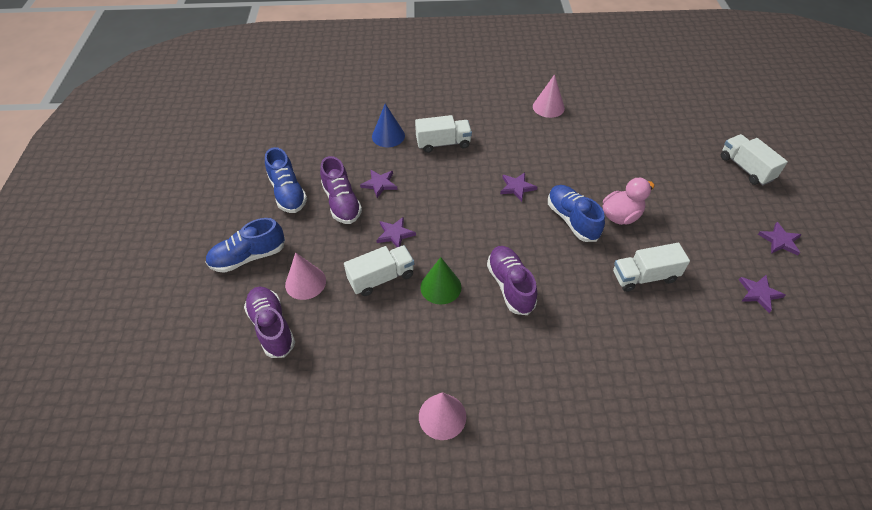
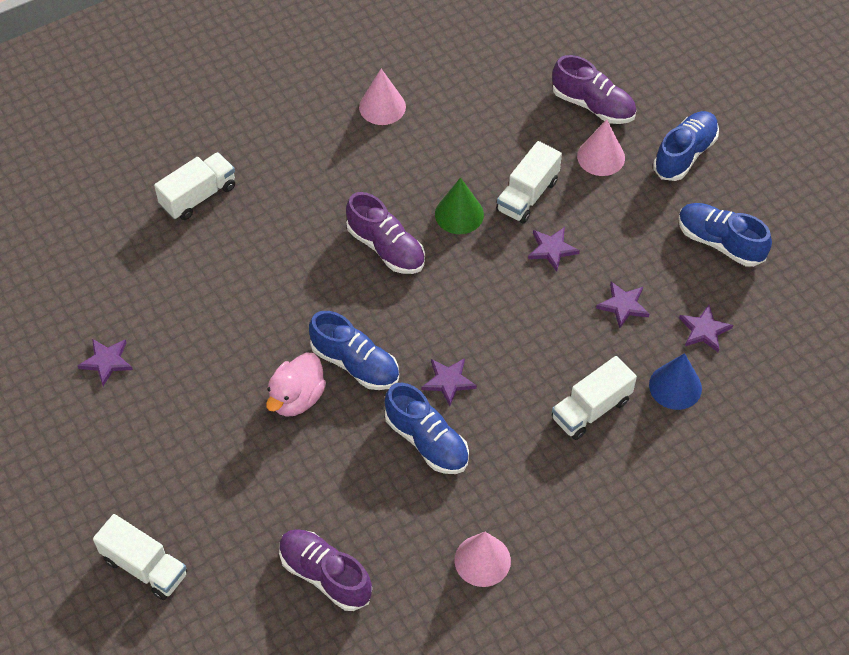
camera: 150 degrees right, 5 degrees up
purple shoe [320,156,362,224] -> purple shoe moved to [279,529,372,611]
white truck [613,243,690,292] -> white truck moved to [154,152,235,220]
purple star [758,222,802,256] -> purple star moved to [679,305,733,352]
none -> blue shoe [385,383,469,474]

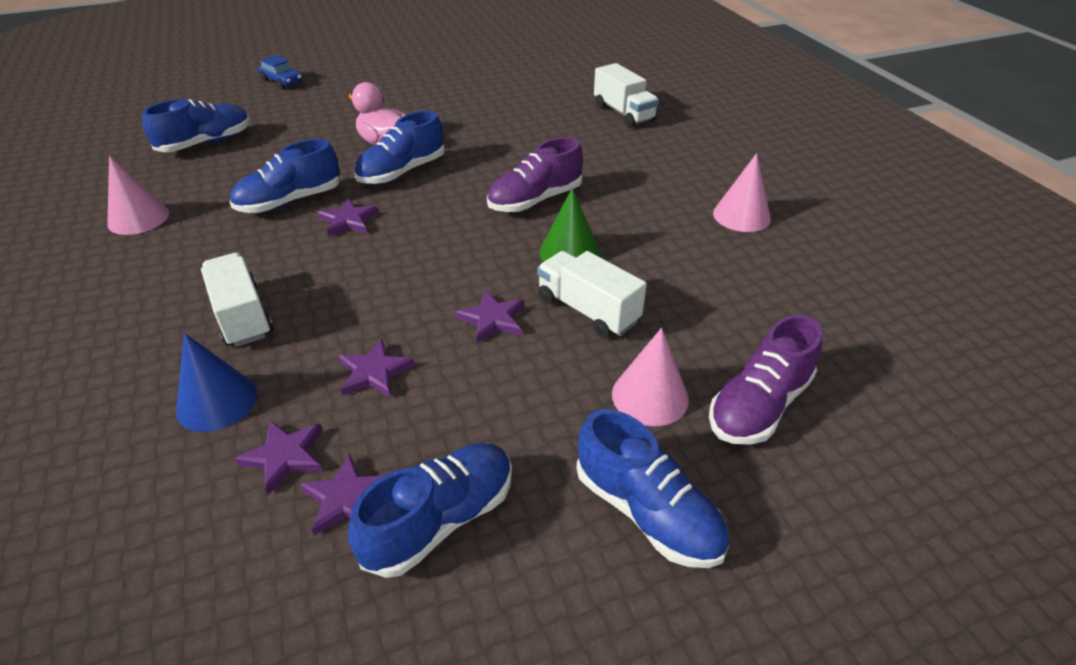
camera: 100 degrees right, 15 degrees down
purple star [78,339,133,386] -> purple star moved to [301,453,385,536]
white truck [93,514,187,600] -> blue car [258,55,303,89]
purple shoe [279,529,372,611] -> blue shoe [142,99,250,152]

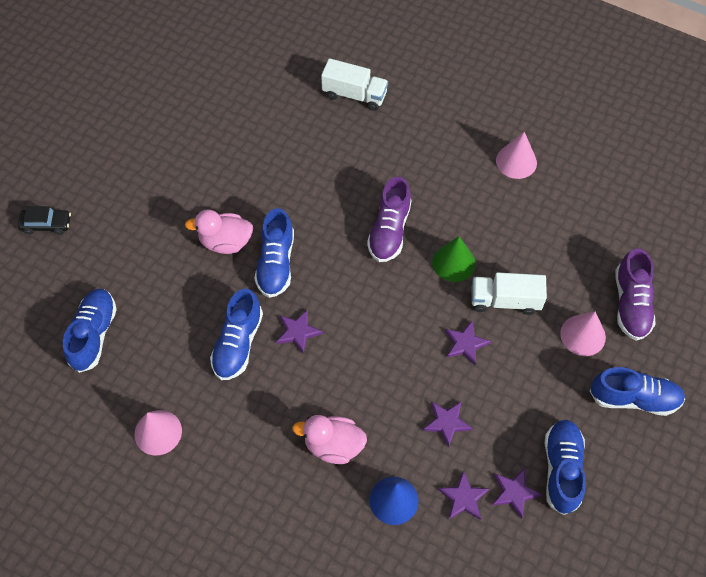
camera: 40 degrees left, 20 degrees up
white truck [201,253,273,347] -> pink duck [292,415,367,464]
blue car [258,55,303,89] -> black car [18,206,71,235]

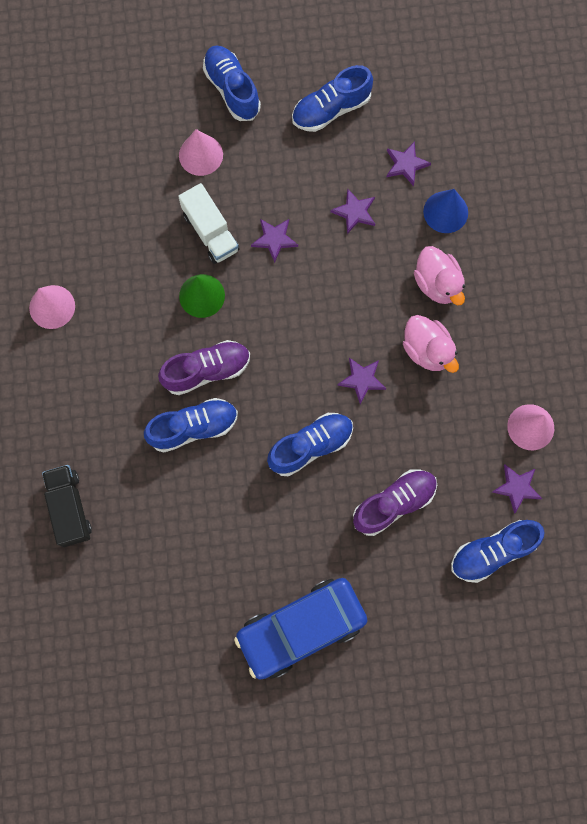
camera: 125 degrees left, 15 degrees up
black car [18,206,71,235] -> none
pink duck [185,209,253,254] -> pink duck moved to [403,315,459,373]
blue shoe [210,289,263,380] -> blue shoe moved to [144,398,238,452]
white truck [321,58,388,111] -> black truck [42,465,92,547]
purple star [492,468,542,519] -> purple star moved to [492,464,542,514]
purple shoe [615,248,656,341] -> purple shoe moved to [353,469,437,536]
none -> blue car [234,578,368,680]

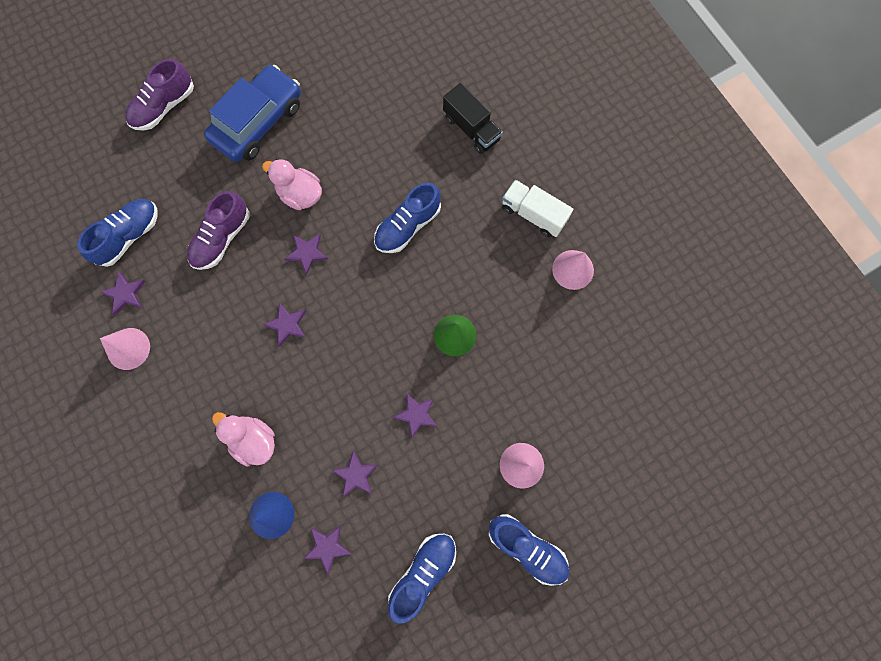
camera: 155 degrees right, 0 degrees up
purple shoe [158,340,250,395] -> purple shoe moved to [125,59,194,130]
white truck [178,183,240,264] -> white truck moved to [502,180,573,237]
blue shoe [267,413,353,476] -> purple star [285,234,328,274]
pink duck [403,315,459,373] -> pink duck moved to [262,159,322,210]

